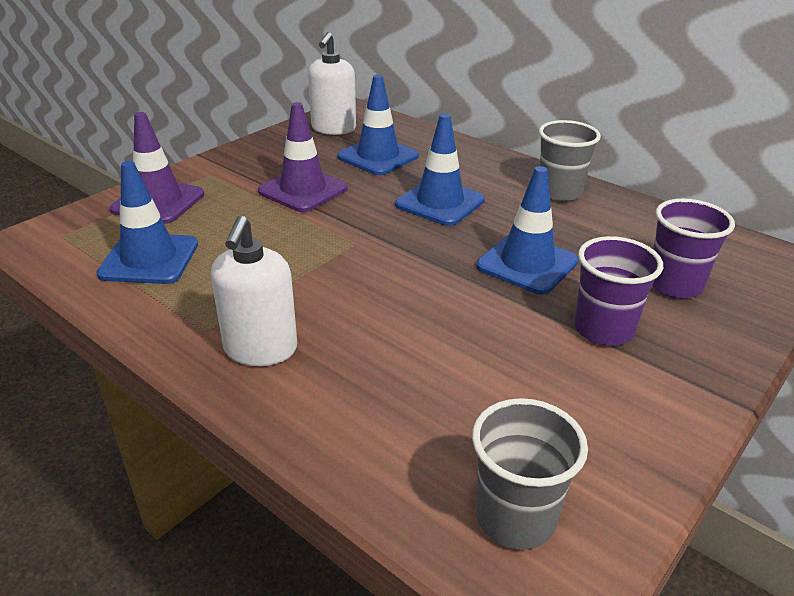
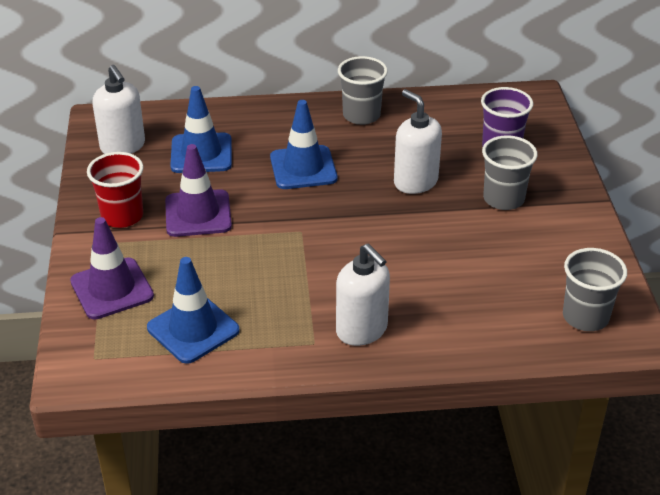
camera: 45 degrees left, 5 degrees up
blue traffic cone [476,166,578,295] -> white soap dispenser [394,89,442,194]
purple cup [574,236,663,346] -> grey cup [482,135,538,210]
none -> red cup [87,152,143,228]

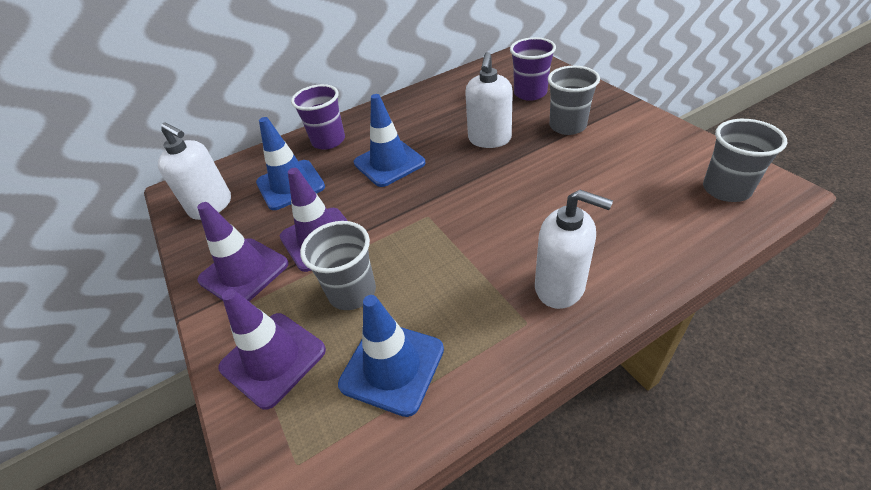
camera: 20 degrees left, 5 degrees up
red cup [87,152,143,228] -> purple traffic cone [197,202,289,302]
grey cup [338,56,388,125] -> grey cup moved to [300,221,376,310]
white soap dispenser [394,89,442,194] -> white soap dispenser turned 105 degrees counterclockwise [465,52,513,148]
none -> purple cup [291,84,345,150]

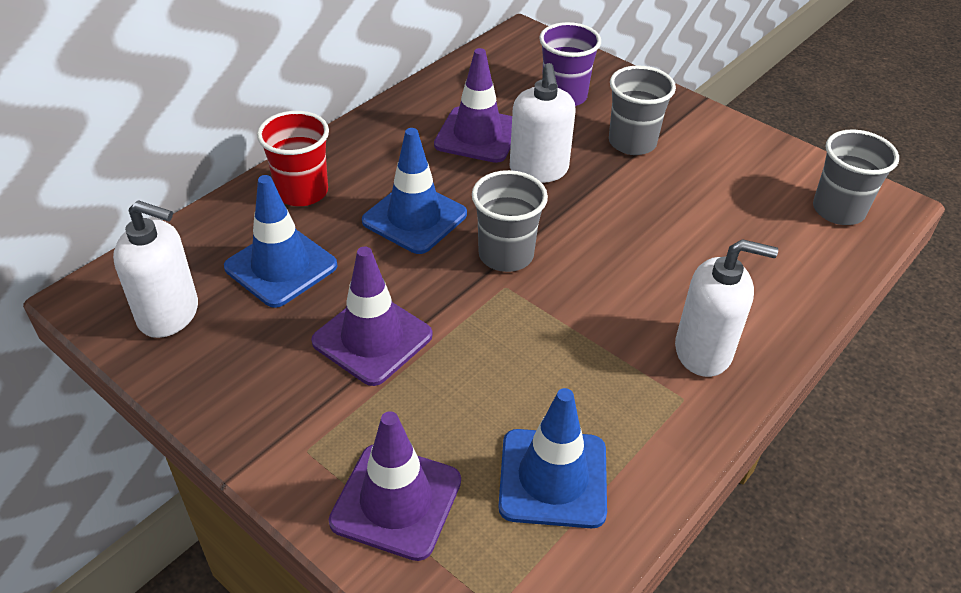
camera: 25 degrees left, 0 degrees up
purple traffic cone [197,202,289,302] -> purple traffic cone moved to [434,48,512,163]
purple cup [291,84,345,150] -> red cup [257,111,329,206]
grey cup [300,221,376,310] -> grey cup moved to [472,170,548,272]

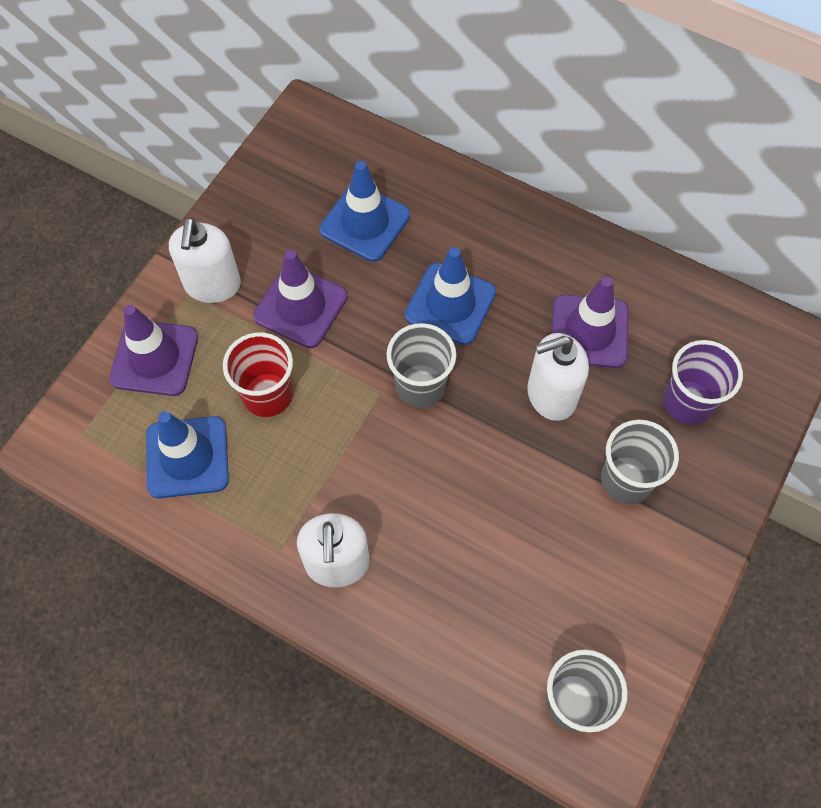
camera: 80 degrees right, 20 degrees up
white soap dispenser [113,200,198,338] -> white soap dispenser moved to [169,218,241,303]
red cup [257,111,329,206] -> red cup moved to [223,332,293,417]

